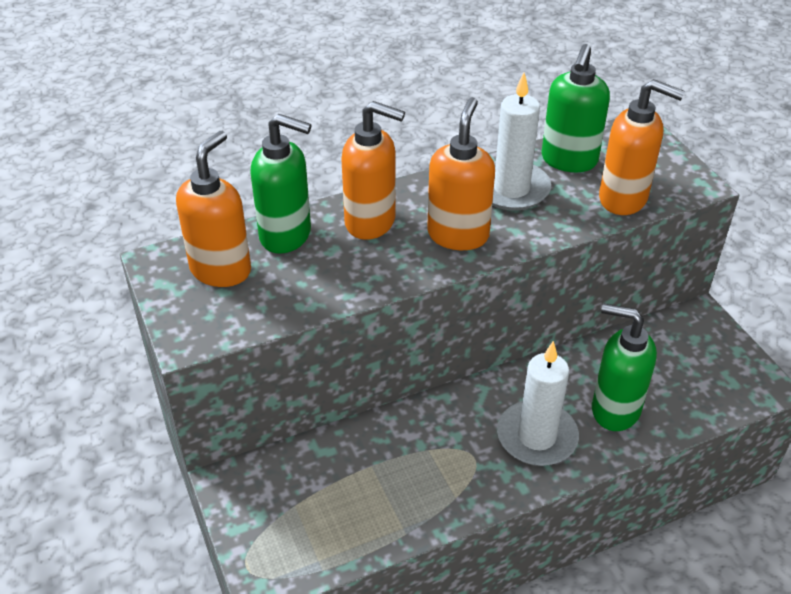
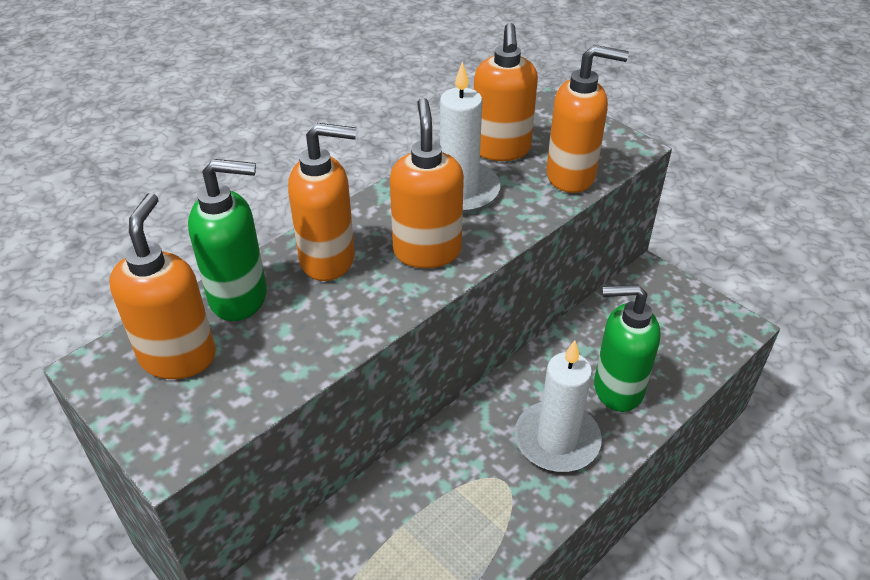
camera: 20 degrees left, 0 degrees up
green soap dispenser [541,44,610,172] -> orange soap dispenser [474,23,538,161]

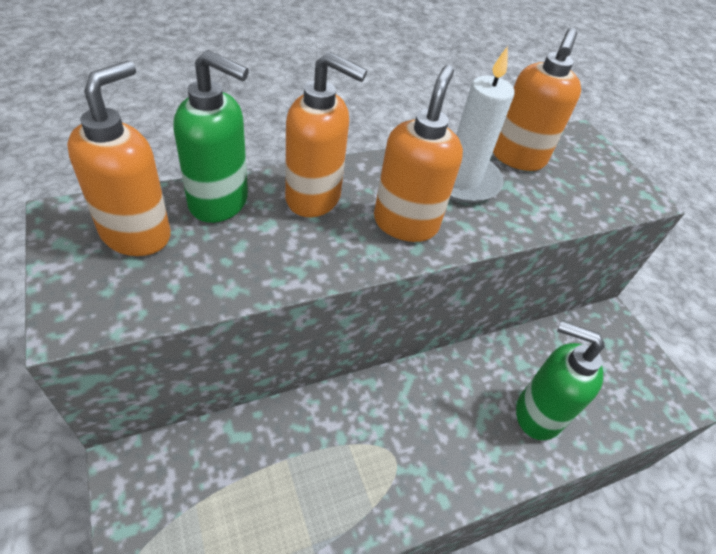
camera: 15 degrees right, 5 degrees up
white candle [515,340,602,472] -> none
orange soap dispenser [546,45,629,193] -> none

